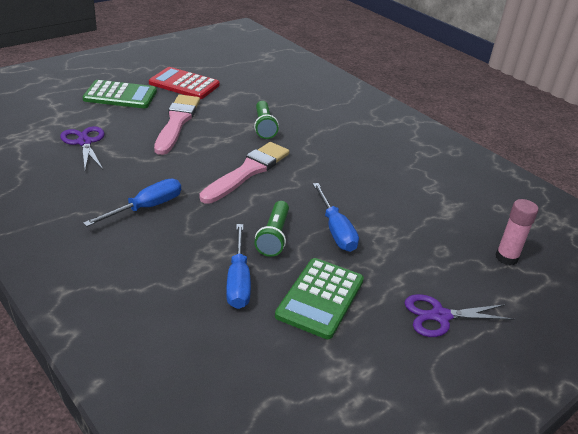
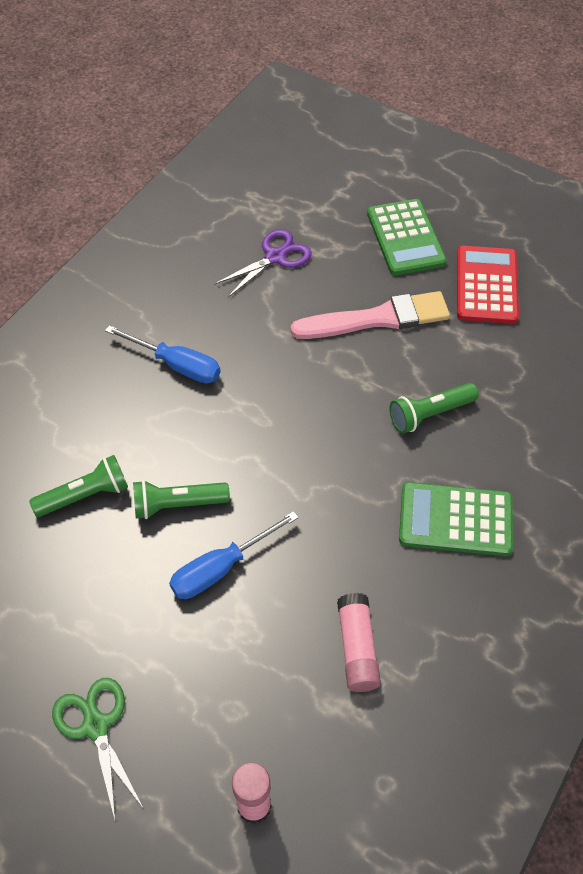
camera: 75 degrees right, 20 degrees up
pink brush [200,142,290,204] -> none
blue screwdriver [226,224,251,309] -> green flashlight [29,455,128,517]
green calculator [275,258,364,339] -> green calculator moved to [399,482,513,556]
purple scissors [404,294,515,337] -> green scissors [52,678,144,820]
none -> pink glue stick [337,593,381,692]

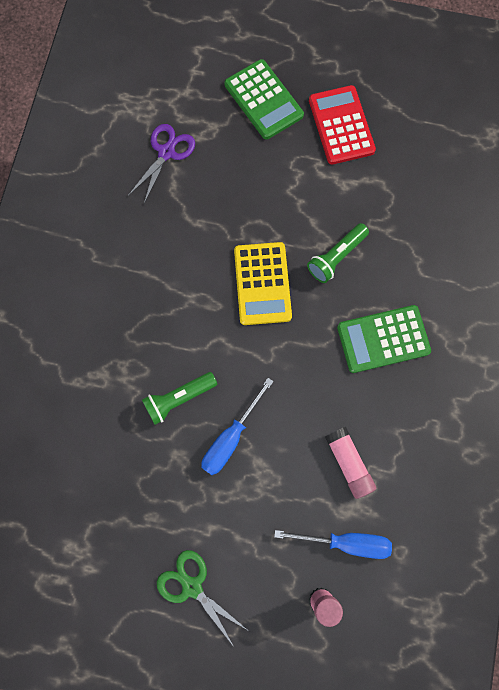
camera: 20 degrees left, 20 degrees up
green flashlight [29,455,128,517] -> none
blue screwdriver [105,325,221,383] -> blue screwdriver moved to [274,530,392,559]
pink brush [291,291,450,339] -> none
none -> yellow calculator [234,242,292,325]

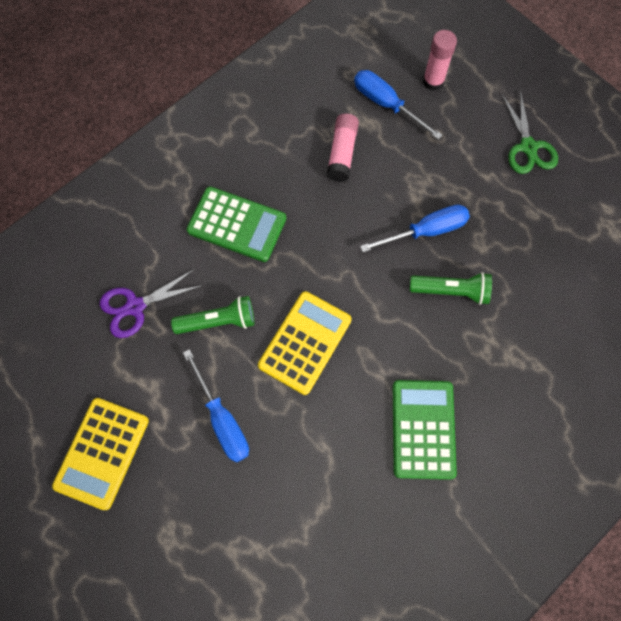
camera: 145 degrees left, 5 degrees down
purple scissors [128,124,195,203] -> purple scissors moved to [100,269,203,338]
green calculator [224,59,304,140] -> green calculator moved to [393,380,457,480]
red calculator [309,85,376,165] -> yellow calculator [52,398,149,510]
none -> blue screwdriver [183,349,249,463]

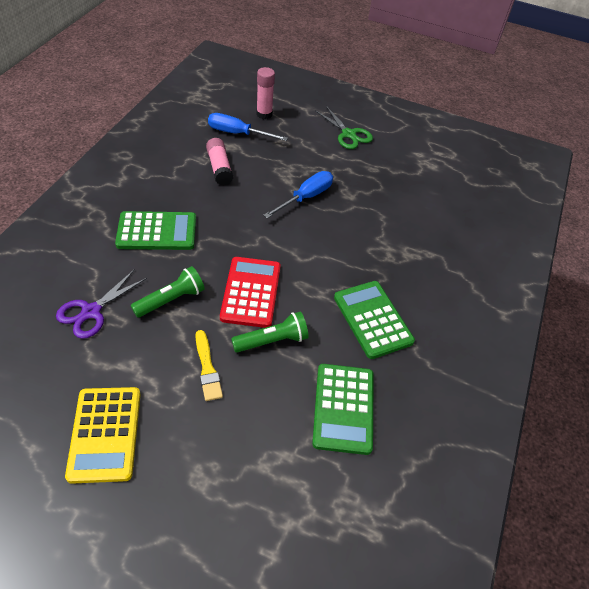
camera: 30 degrees left, 20 degrees down
blue screwdriver [183,349,249,463] -> yellow brush [195,330,223,401]
yellow calculator [258,291,352,395] -> red calculator [220,257,281,328]
green flashlight [410,272,492,305] -> green flashlight moved to [231,312,309,353]
none -> green calculator [312,364,374,455]

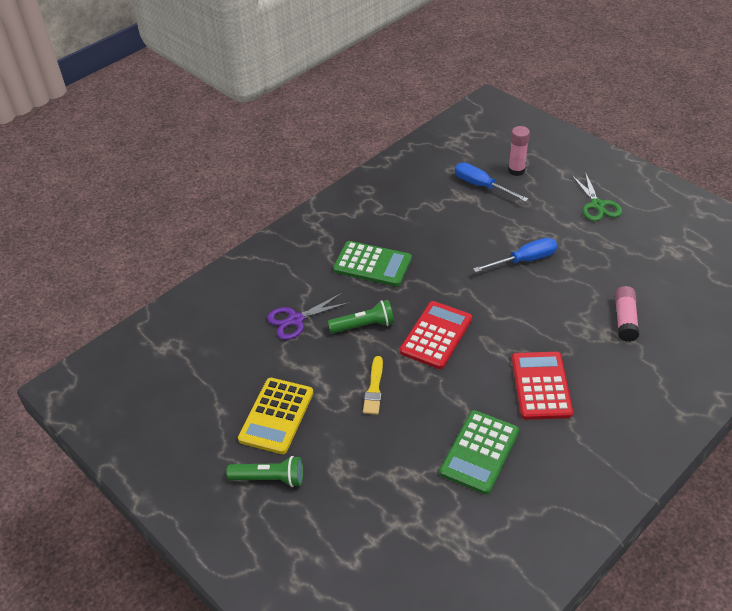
camera: 30 degrees right, 5 degrees down
pink glue stick [206,138,233,185] -> pink glue stick moved to [615,286,639,342]
green flashlight [231,312,309,353] -> green flashlight moved to [226,456,303,487]
green calculator [334,281,415,359] -> red calculator [512,352,573,420]

